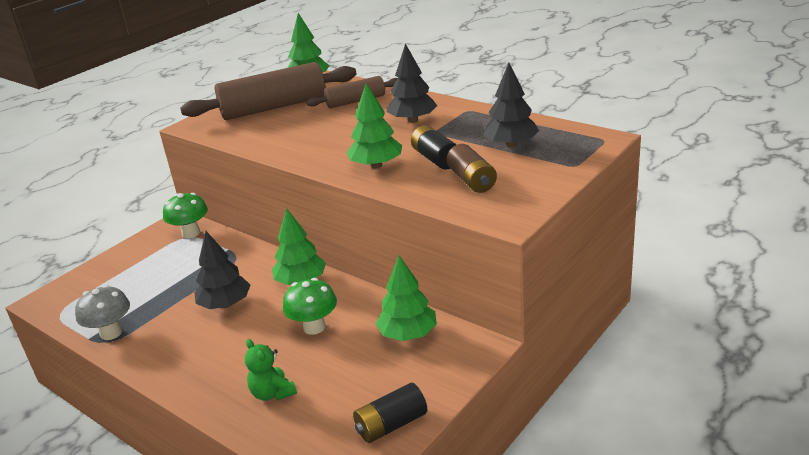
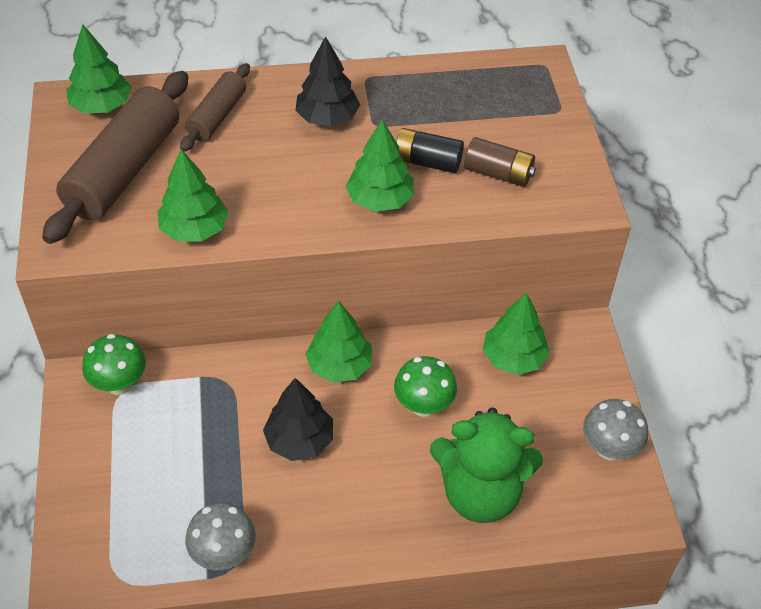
camera: 50 degrees left, 20 degrees up
green teddy bear [245,339,297,401] -> green teddy bear [430,407,543,523], size x2.01
black battery [353,383,427,443] -> grey mushroom [583,399,648,461]
black tree [483,62,539,148] -> none
none -> green tree [158,149,229,242]

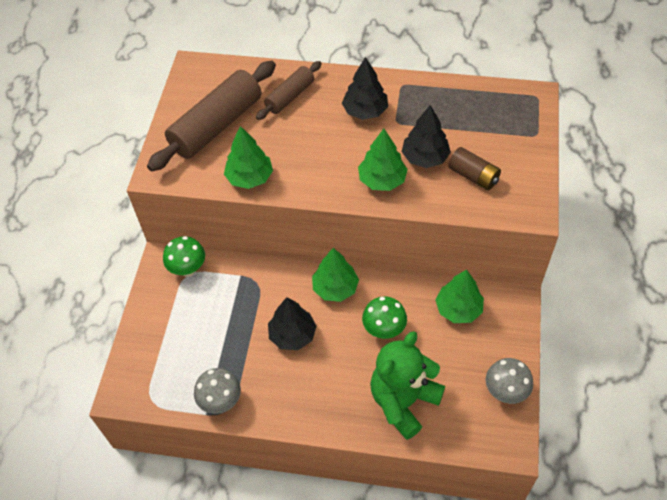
camera: 20 degrees right, 5 degrees up
green tree [66,24,132,113] -> none
black battery [395,128,464,173] -> black tree [402,105,451,168]
green teddy bear [430,407,543,523] -> green teddy bear turned 105 degrees clockwise [370,331,445,440]

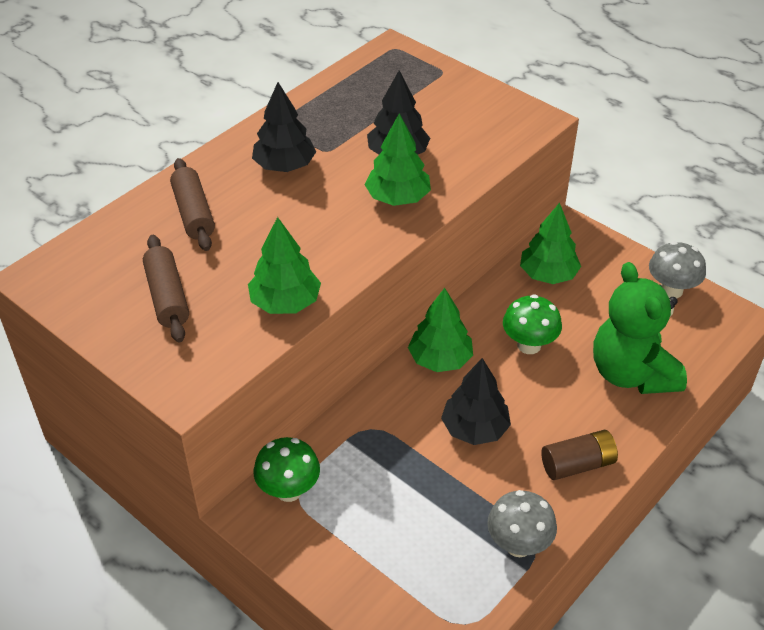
camera: 60 degrees left, 10 degrees down
brown rolling pin [147,60,276,171] -> brown rolling pin [143,235,189,343], size x0.56
brown battery [448,147,501,190] -> brown battery moved to [542,430,618,480]

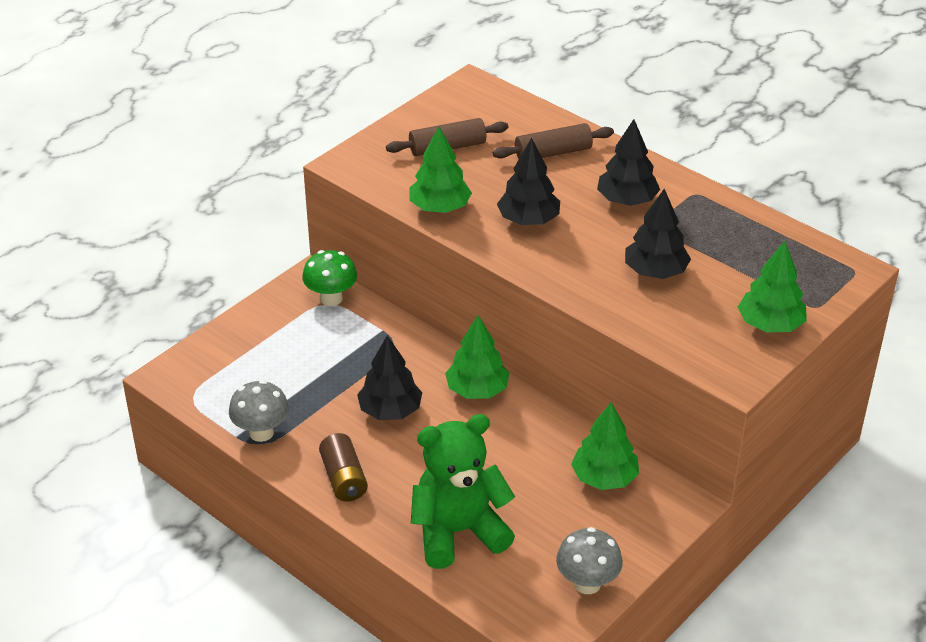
camera: 90 degrees right, 5 degrees down
green tree [364,113,431,206] -> green tree moved to [738,241,807,333]
green mushroom [503,294,562,354] -> none
none -> black tree [497,138,560,225]

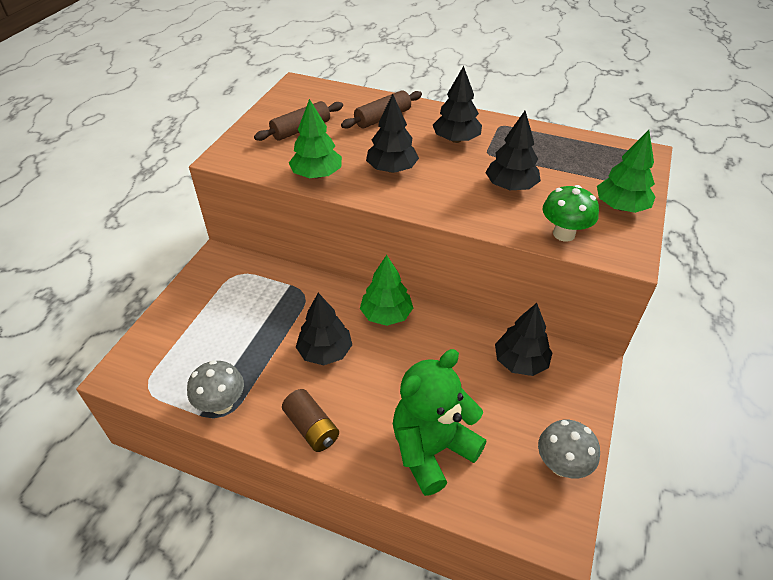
camera: 20 degrees left, 5 degrees up
green mushroom [302,250,357,306] -> green mushroom moved to [543,185,599,242]
green tree [571,402,639,490] -> black tree [495,303,552,376]

